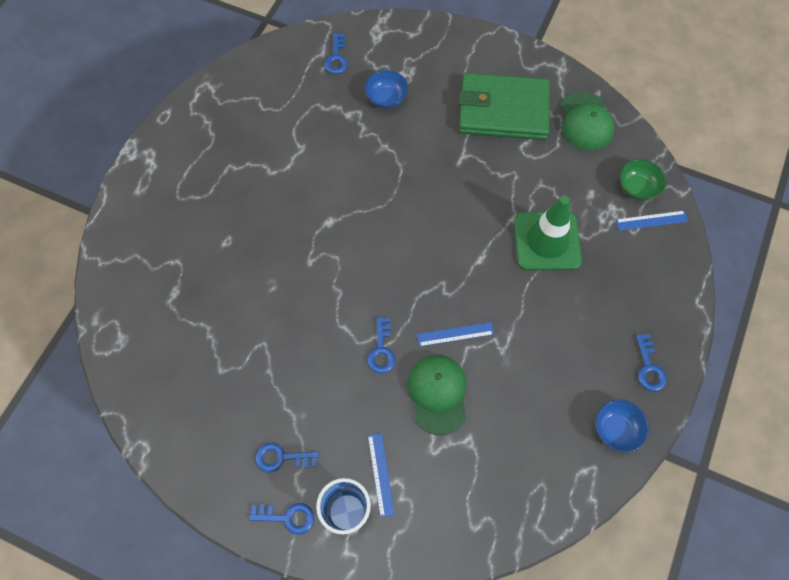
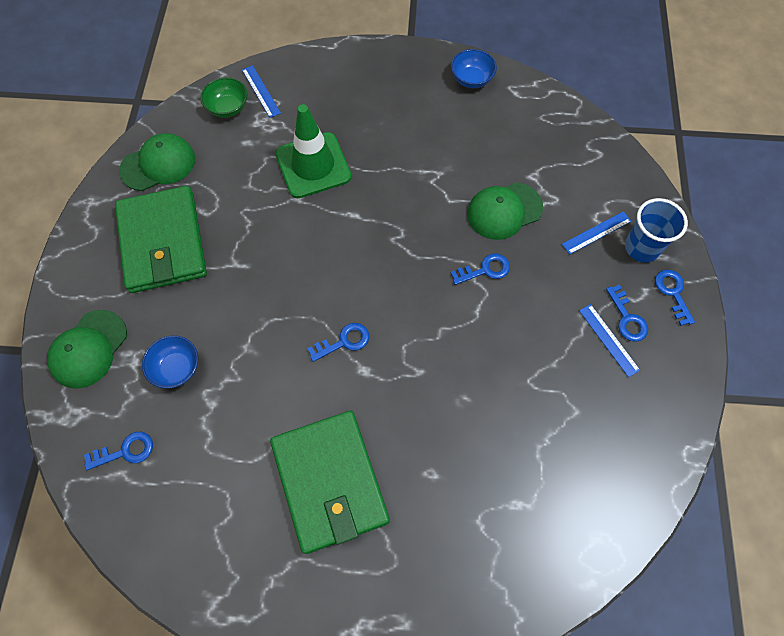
camera: 110 degrees left, 0 degrees up
blue ruler [417,322,494,347] -> blue ruler moved to [579,304,640,377]
blue key [636,334,667,391] -> blue key moved to [307,323,369,362]
none -> green cap [47,310,127,389]
none -> green wallet [270,411,390,554]

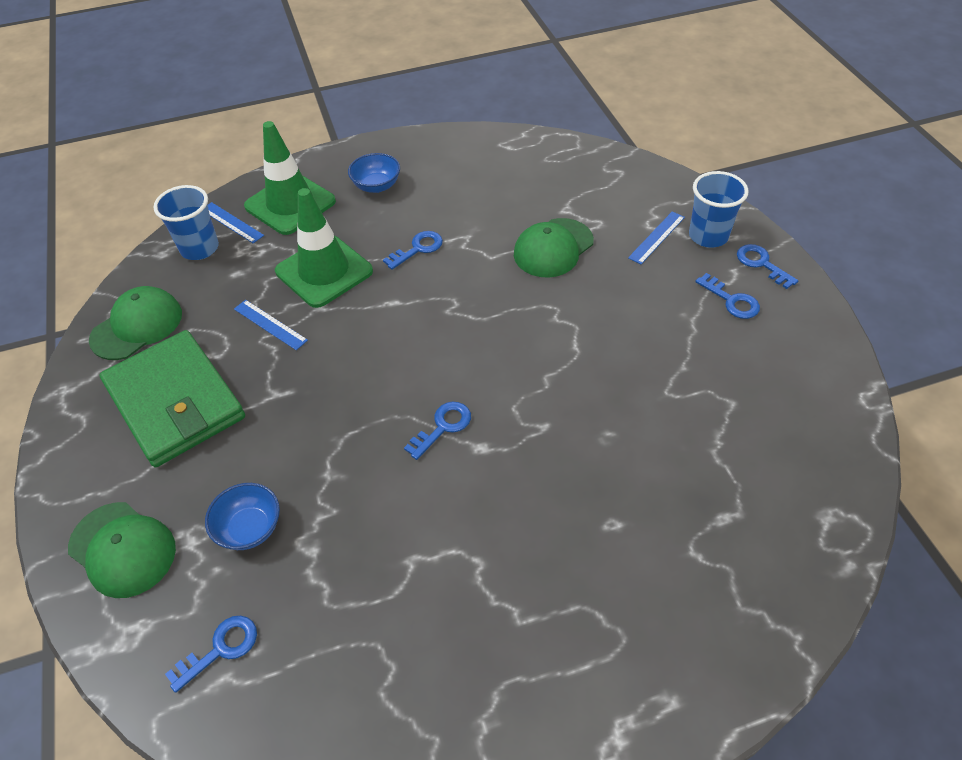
camera: 20 degrees left, 15 degrees down
green cap [47,310,127,389] -> green cap turned 60 degrees counterclockwise [68,502,176,598]
green bowl [201,77,248,118] -> blue cup [153,185,219,260]
green wallet [270,411,390,554] -> none
blue bowl [451,49,497,88] -> blue bowl moved to [348,153,400,193]
blue key [451,253,510,285] -> blue key moved to [383,231,443,270]
blue ruler [579,304,640,377] -> blue ruler moved to [234,300,308,350]
none -> green traffic cone [244,121,336,235]

